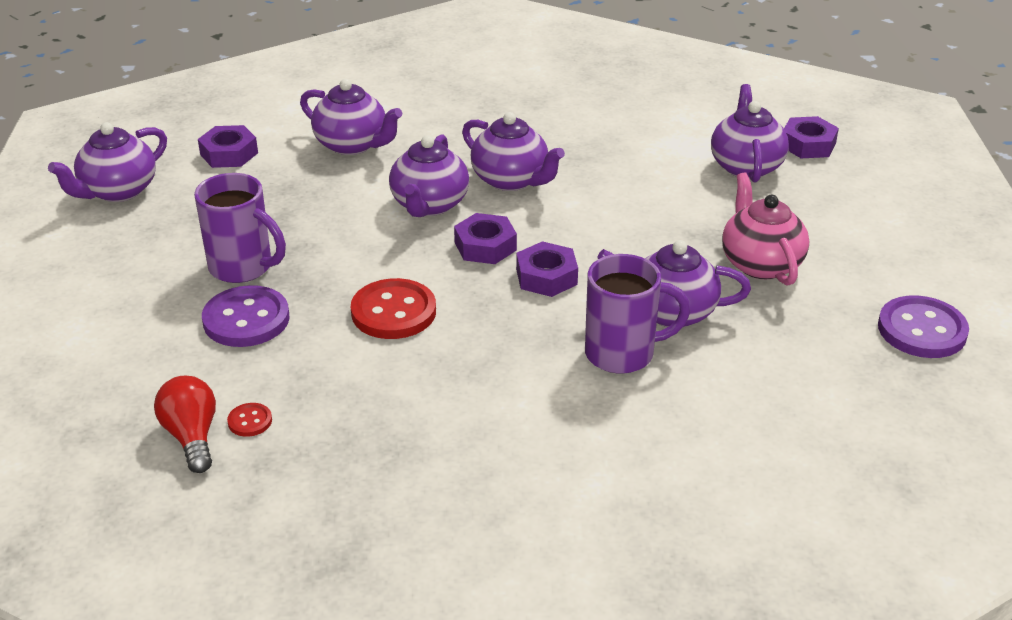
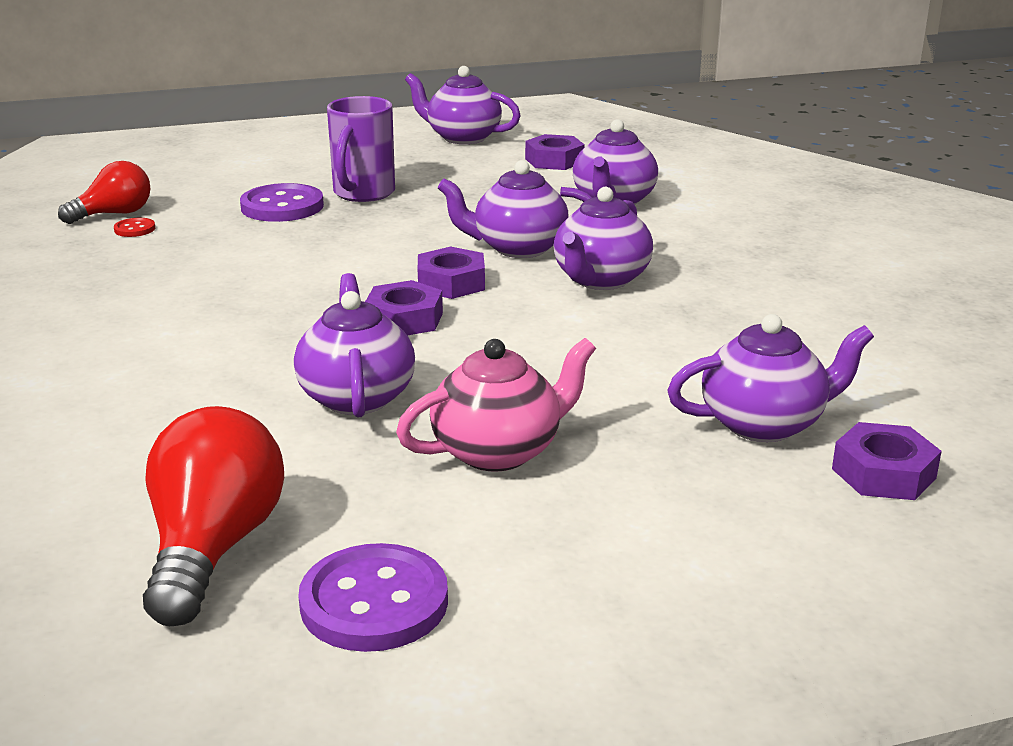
camera: 75 degrees right, 10 degrees down
red button [351,278,436,339] -> none
purple mug [585,254,690,374] -> none
none -> red light bulb [143,406,284,626]

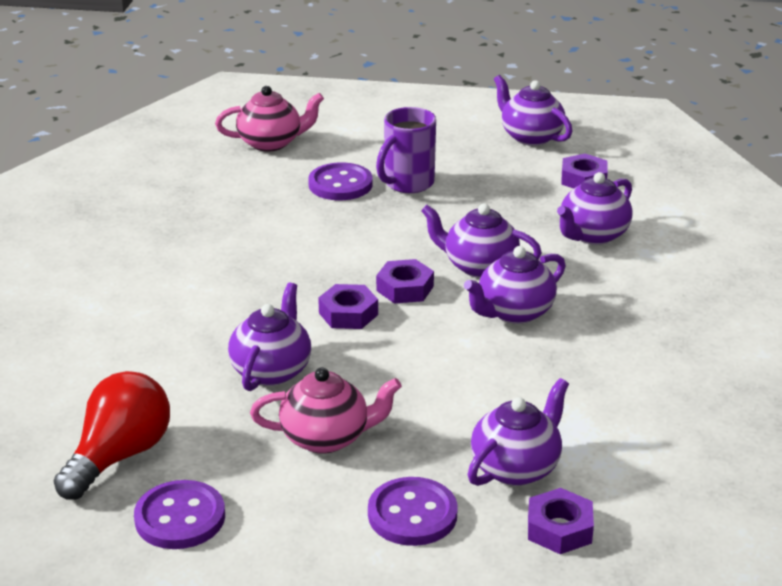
camera: 25 degrees right, 5 degrees up
red light bulb [58,161,151,224] -> none
red button [114,218,155,237] -> none
purple teapot [667,314,874,442] -> purple teapot turned 60 degrees counterclockwise [468,378,569,486]
none -> pink teapot [215,86,324,152]
none -> purple button [368,477,458,546]

